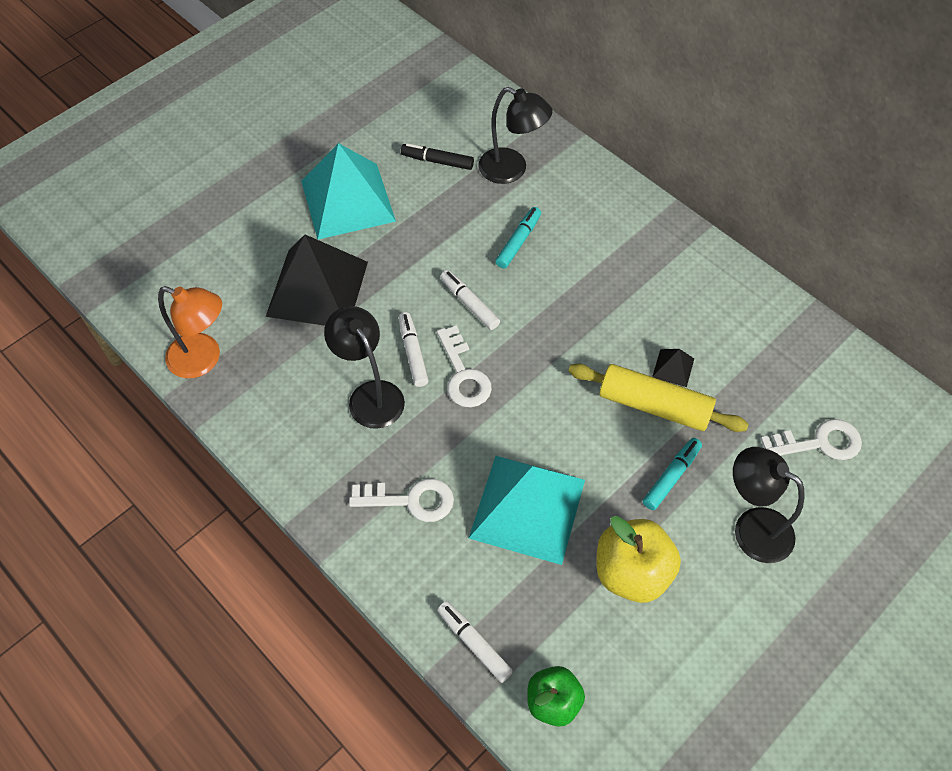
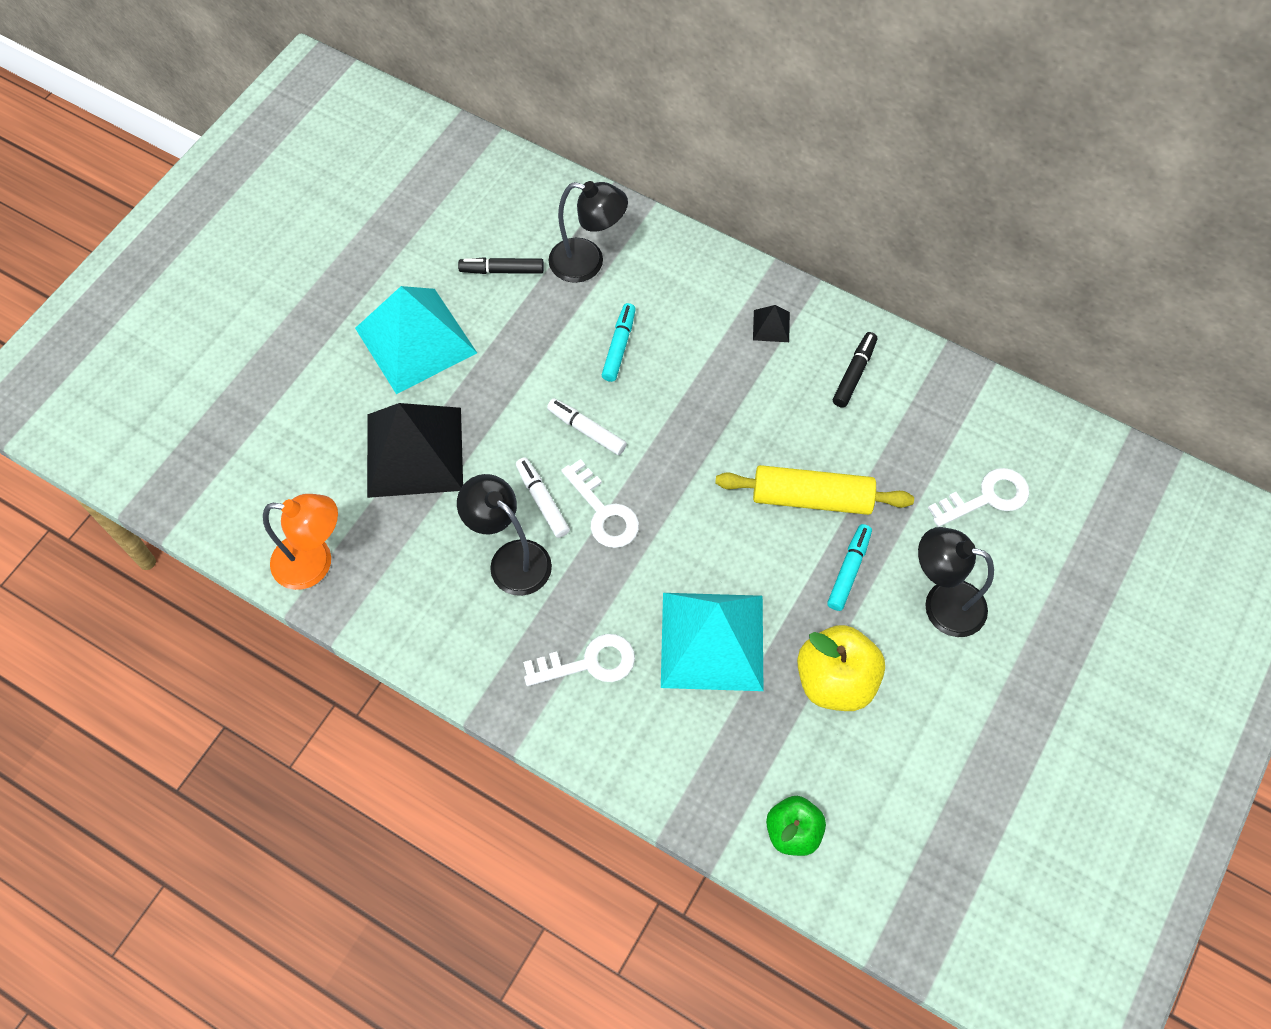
camera: 15 degrees left, 5 degrees up
white marker [437,601,513,683] -> none
black pyramid [652,349,694,387] -> black pyramid moved to [753,305,790,342]
none -> black marker [833,332,877,408]

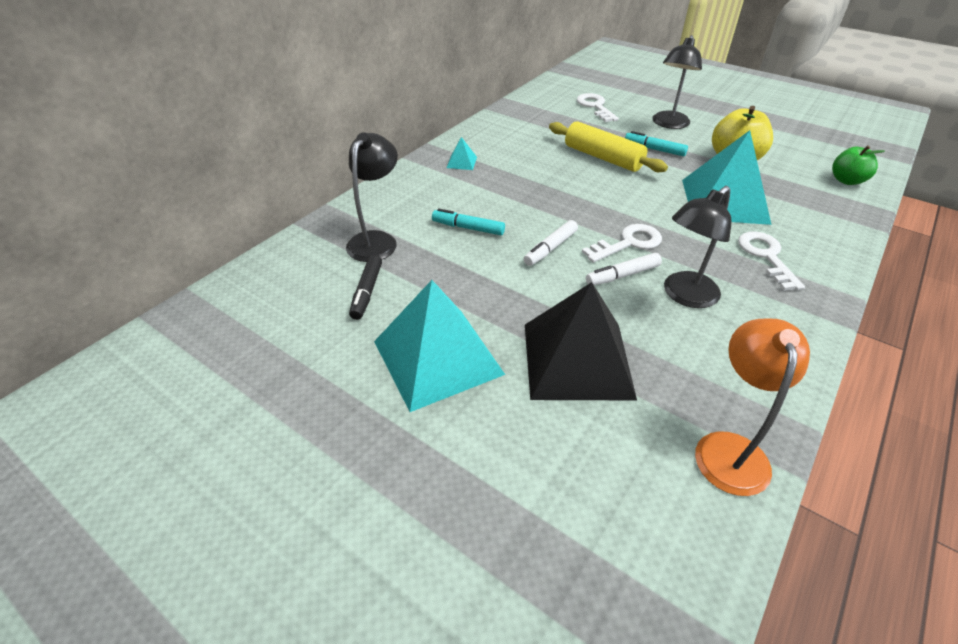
camera: 85 degrees left, 20 degrees down
yellow rolling pin [715,465,914,515] -> yellow rolling pin turned 60 degrees counterclockwise [549,121,668,172]
black pyramid [753,305,790,342] -> turquoise pyramid [446,137,477,170]
black marker [833,332,877,408] -> none

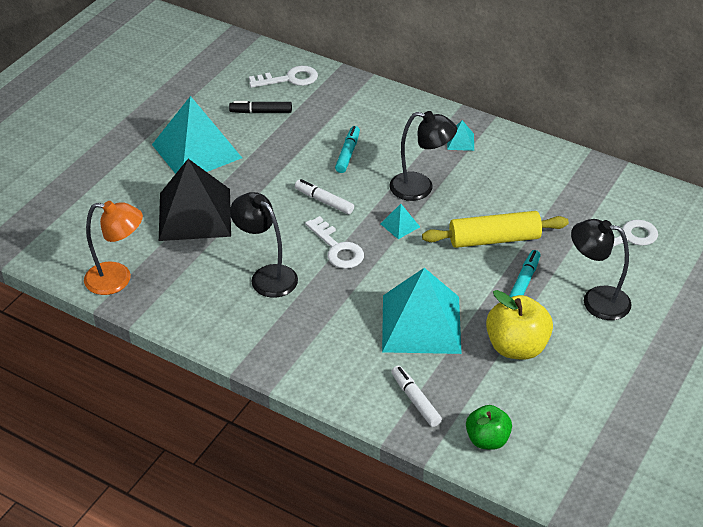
camera: 85 degrees right, 0 degrees up
black lamp [346,132,398,262] -> black lamp moved to [389,111,457,201]
yellow rolling pin [549,121,668,172] -> yellow rolling pin turned 45 degrees clockwise [422,211,569,248]
white marker [586,253,662,285] -> white marker moved to [391,366,442,427]
white key [738,231,805,291] -> white key moved to [249,66,318,88]
none -> turquoise pyramid [380,204,420,239]

